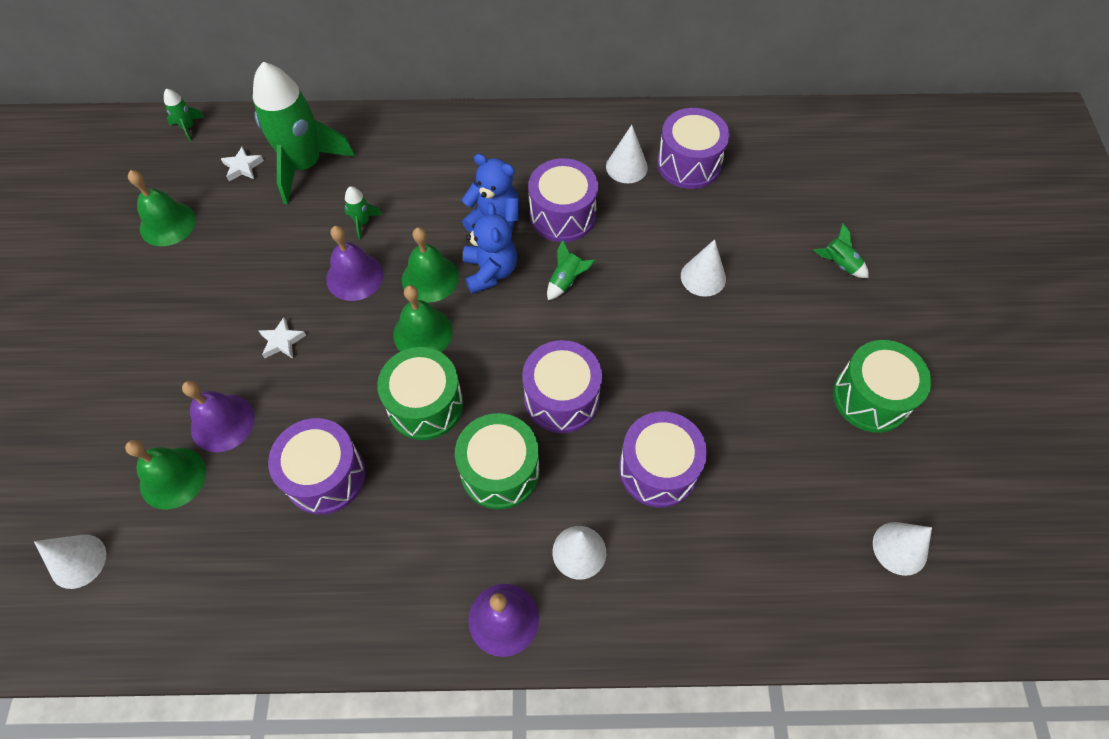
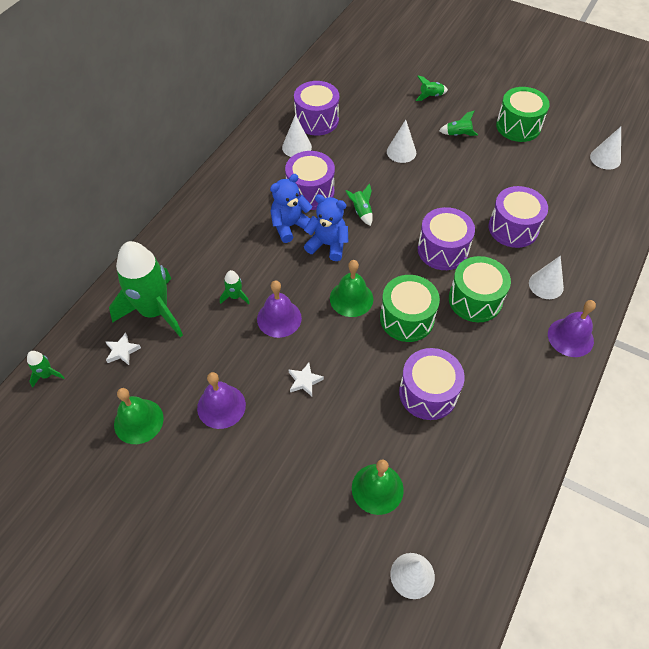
camera: 60 degrees left, 5 degrees down
purple bell [182,381,255,452] -> purple bell moved to [197,372,246,429]
green bell [402,227,459,303] -> none
none -> green rocket [439,110,478,136]

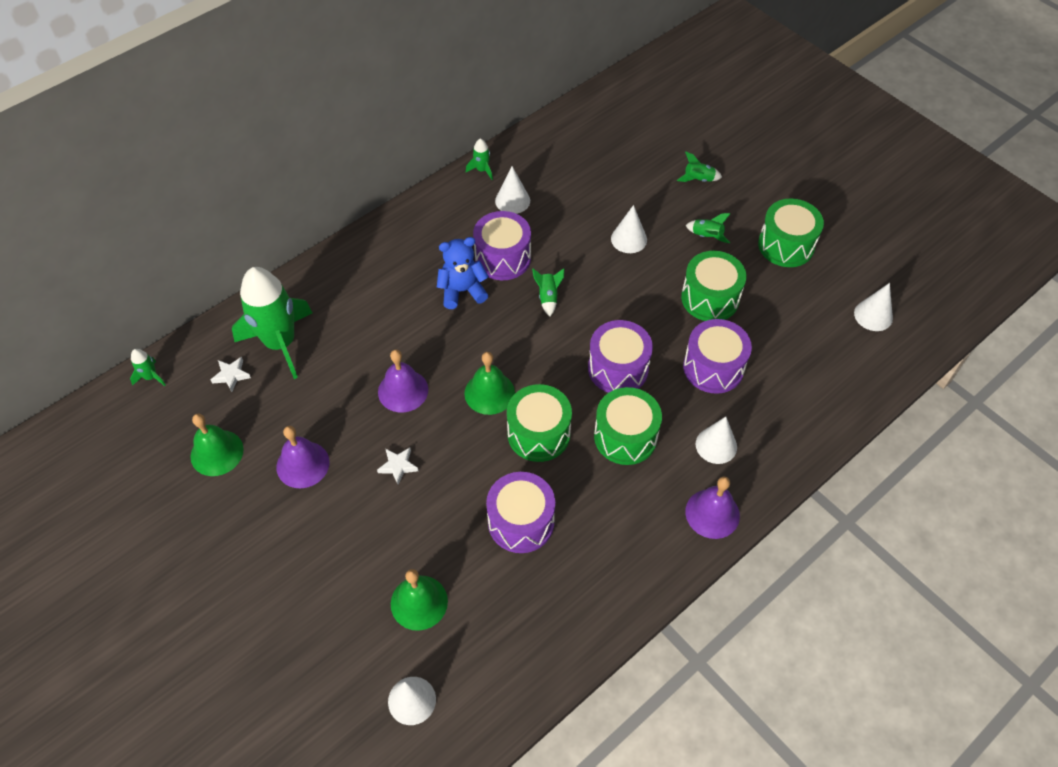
camera: 20 degrees right, 0 degrees up
green rocket [220,270,250,304] -> green rocket moved to [466,138,493,180]
purple drum [294,81,339,136] -> none
blue teddy bear [304,194,348,261] -> none
none -> green drum [681,251,746,321]

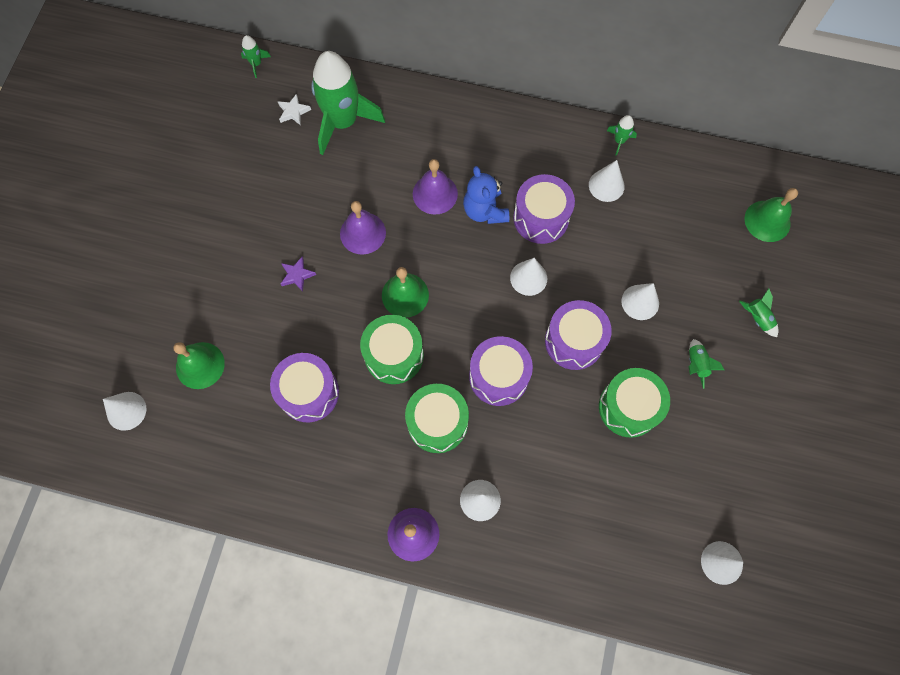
camera: 55 degrees right, 15 degrees up
green bell [190,413,244,476] -> green bell moved to [745,188,798,242]
purple bell [277,426,330,488] -> purple bell moved to [413,159,458,215]
white star [377,448,418,484] -> purple star [281,256,316,292]
blue teddy bear [437,237,489,309] -> blue teddy bear turned 150 degrees counterclockwise [463,166,509,224]
green rocket [532,268,565,317] -> white cone [510,258,547,296]
purple drum [683,319,752,394] -> purple drum moved to [545,300,612,370]
green drum [758,198,824,267] -> none

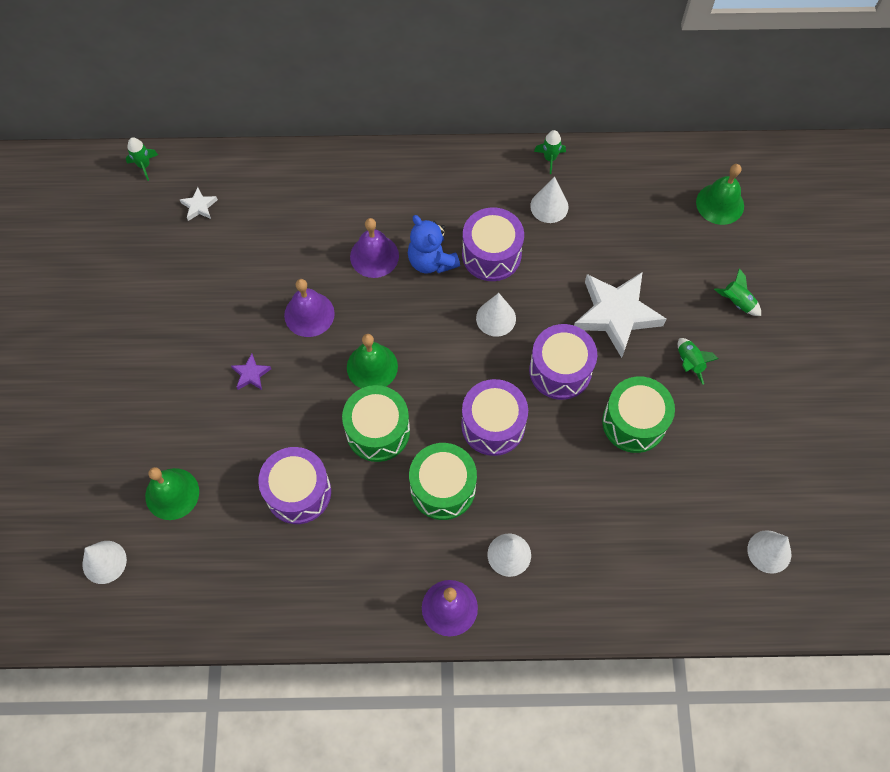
camera: 15 degrees left, 5 degrees down
green rocket [311,51,385,155] -> none
white cone [621,283,659,320] -> white star [574,272,666,358]

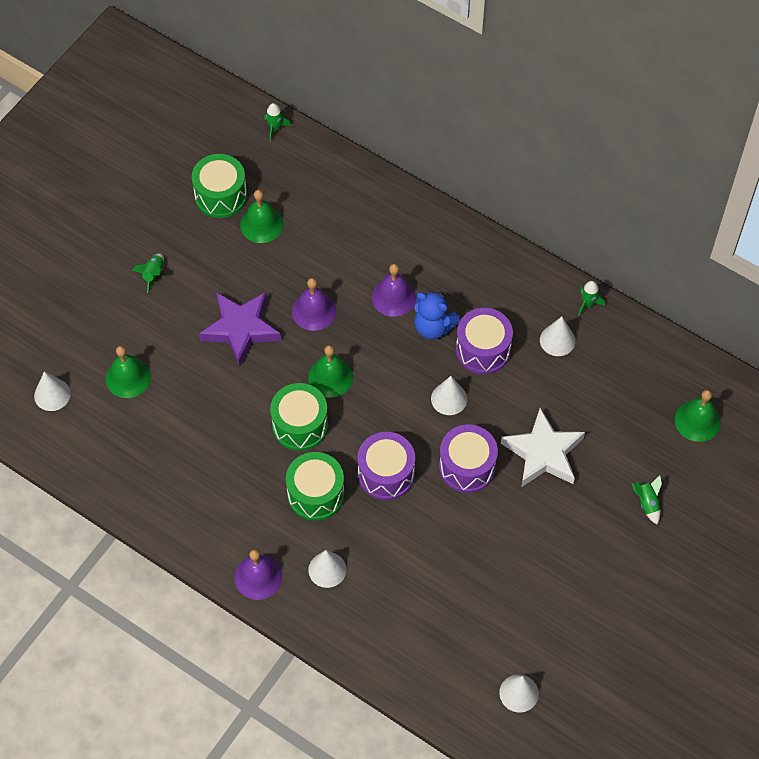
camera: 35 degrees right, 5 degrees down
white star [179,187,218,221] -> none
purple star [231,353,271,390] -> purple star [199,292,281,366], size x2.36
purple drum [258,447,331,524] -> none
blue teddy bear [408,215,460,274] -> blue teddy bear turned 60 degrees counterclockwise [414,291,461,339]
green drum [602,376,675,453] -> green drum moved to [192,154,247,218]
green rocket [678,338,718,384] -> green rocket moved to [131,253,164,293]
none -> green bell [240,190,284,243]

